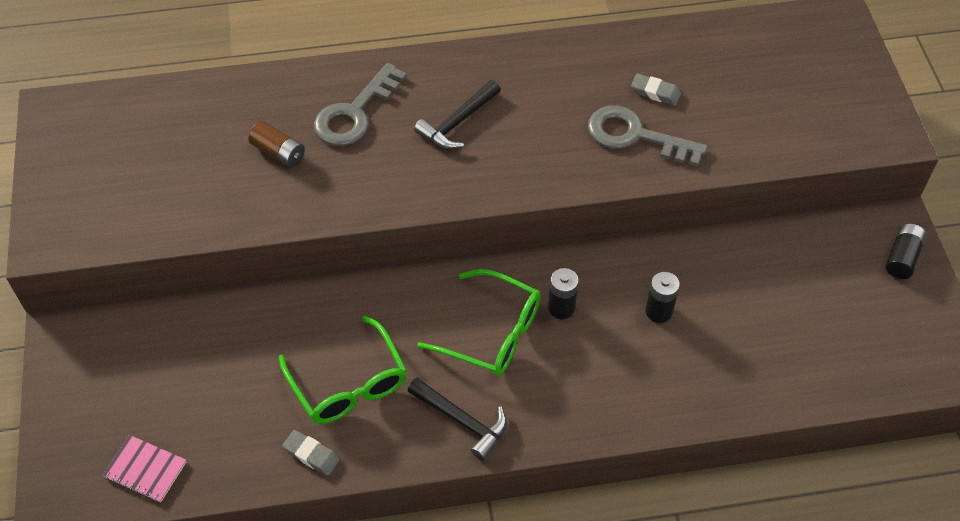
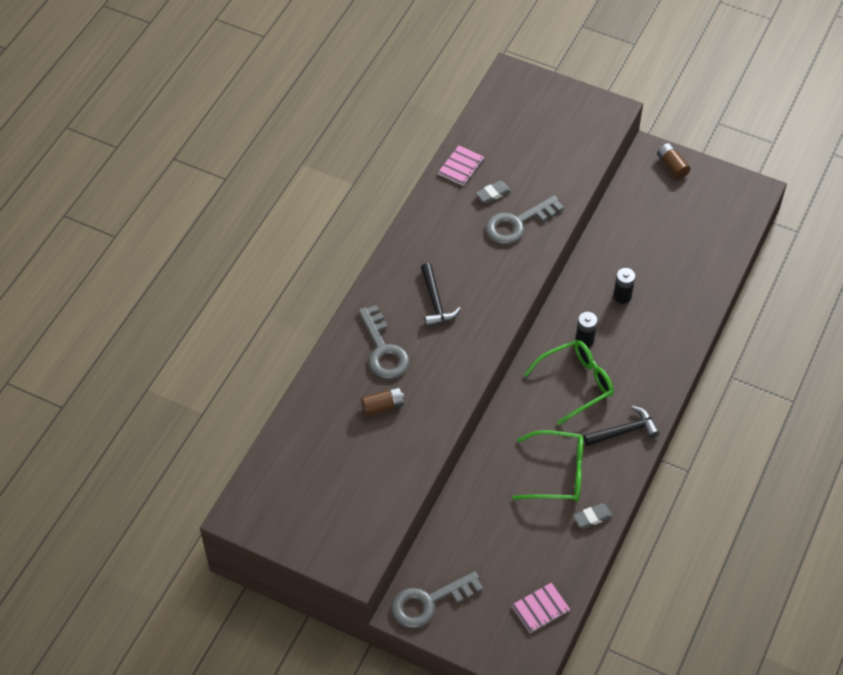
camera: 55 degrees left, 0 degrees up
black battery [886,224,926,279] -> brown battery [657,143,691,179]
none -> grey key [392,571,483,628]
none -> pink notebook [438,145,484,186]

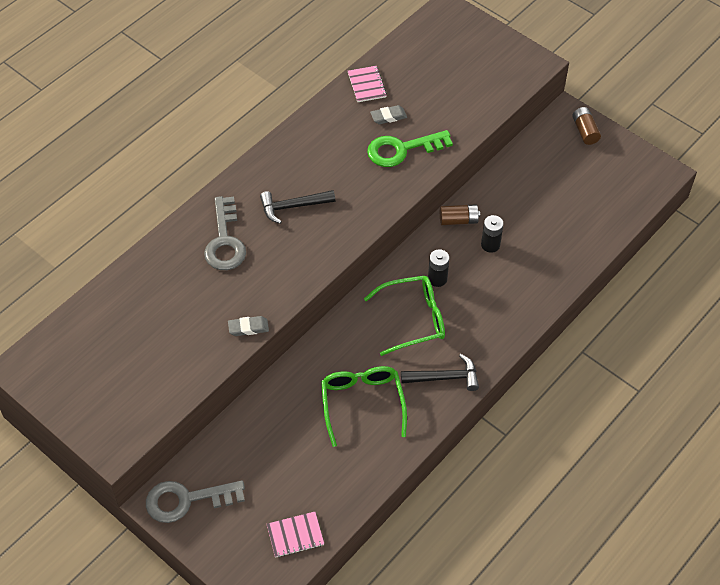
camera: 15 degrees right, 0 degrees up
brown battery [361,387,405,417] -> brown battery moved to [440,204,480,225]
black hammer [421,263,461,327] -> black hammer turned 75 degrees clockwise [260,190,335,224]
pink notebook [438,145,484,186] -> pink notebook turned 60 degrees counterclockwise [348,66,387,102]
grey key [485,195,564,244] -> green key [367,130,453,167]
green glasses [512,430,583,502] -> green glasses turned 120 degrees counterclockwise [321,366,407,447]
grey eraser [573,503,613,528] -> grey eraser moved to [228,316,269,336]

